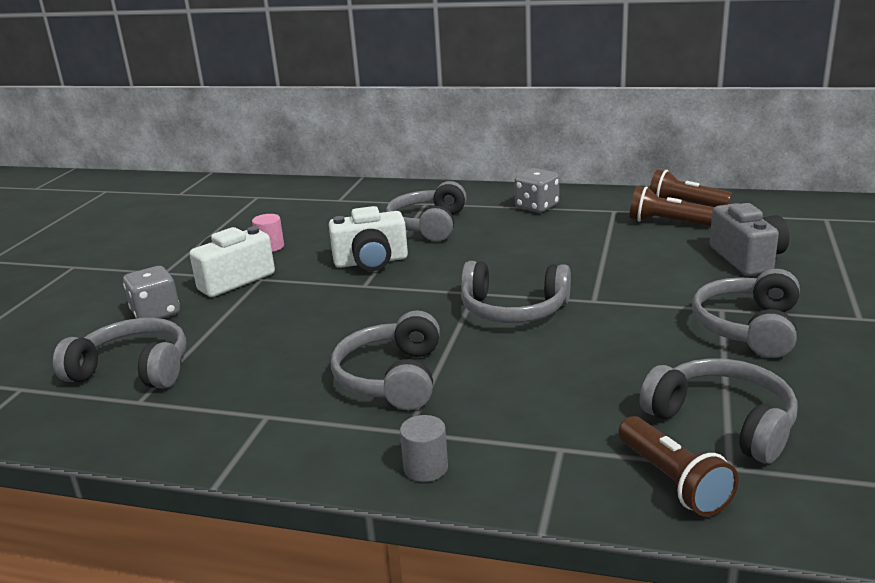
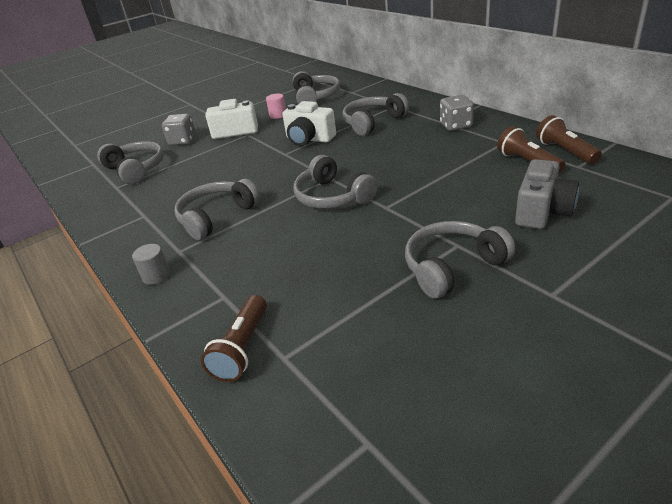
camera: 40 degrees right, 10 degrees up
grey headphones [639,358,798,464] -> grey headphones moved to [293,71,340,104]

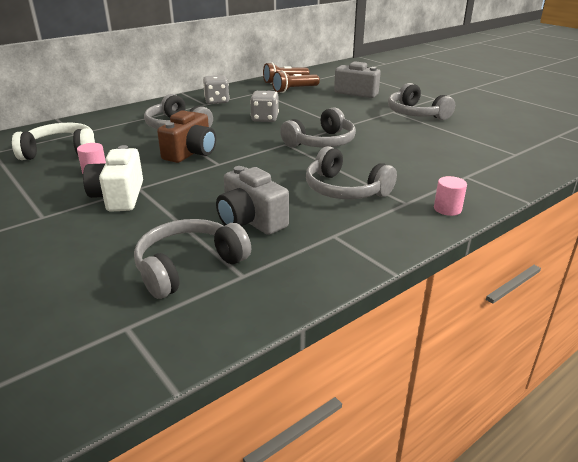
camera: 95 degrees left, 5 degrees down
grey cylinder [132,244,170,285] -> pink cylinder [434,176,467,216]
grey dice [162,114,196,146] -> grey dice moved to [250,91,279,122]
brown flashlight [201,295,267,382] -> none
white camera [282,101,336,146] -> brown camera [157,110,216,163]
grey headphones [293,71,340,104] -> white headphones [12,123,95,160]
none -> grey camera [216,166,289,235]

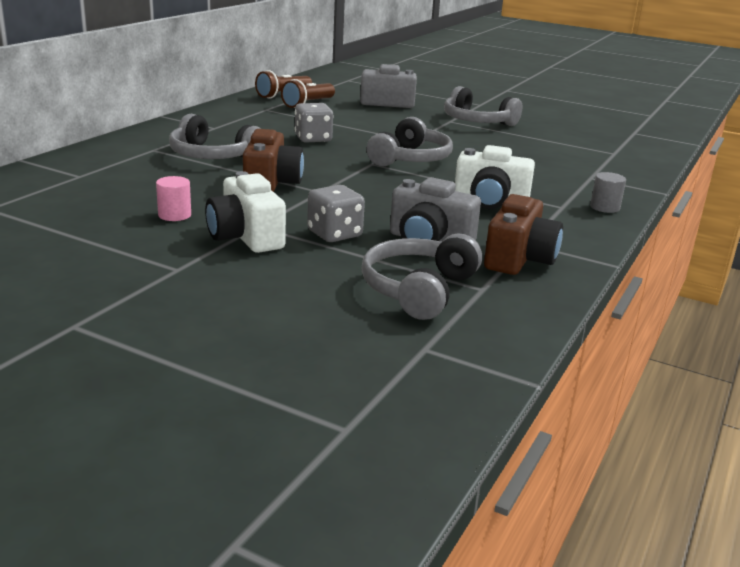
camera: 25 degrees left, 5 degrees down
white headphones [12,123,95,160] -> none
grey dice [203,75,229,104] -> grey dice moved to [307,185,365,242]
grey headphones [306,146,397,199] -> white camera [455,145,535,209]
pink cylinder [434,176,467,216] -> grey cylinder [590,172,626,213]
none -> brown camera [484,194,563,275]

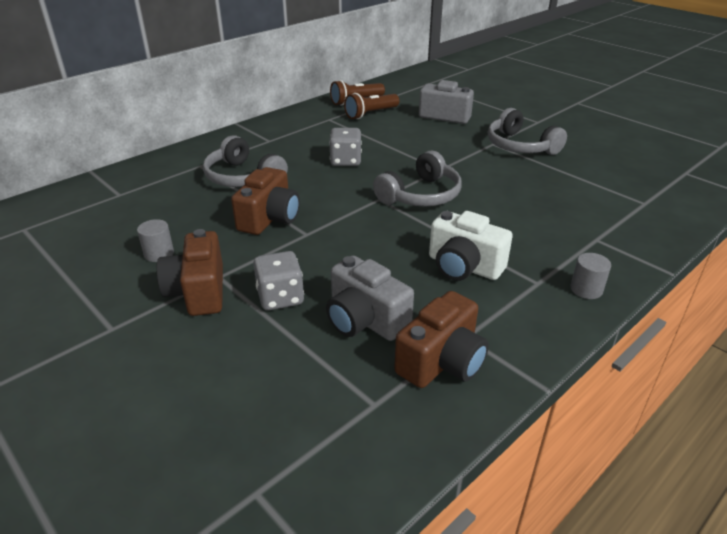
camera: 20 degrees right, 10 degrees up
pink cylinder [156,176,191,221] -> grey cylinder [137,219,174,262]
white camera [205,171,286,253] -> brown camera [156,229,223,316]
grey headphones [362,233,482,320] -> none

